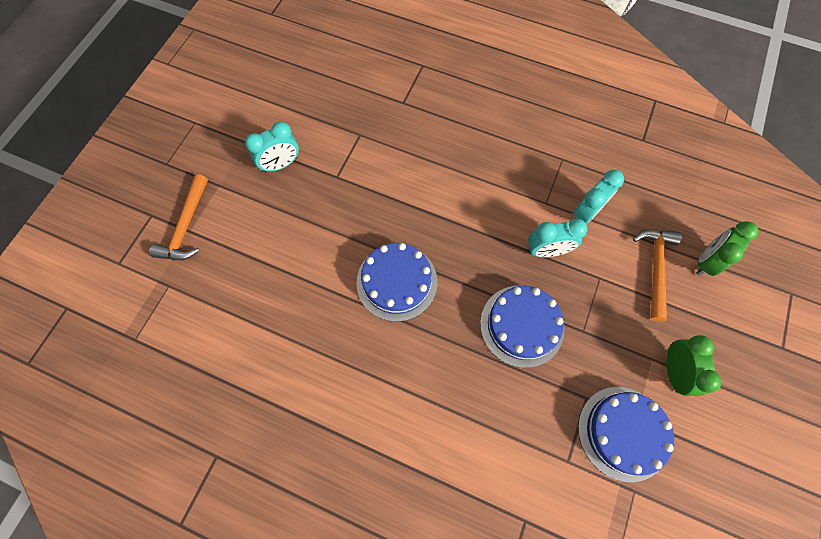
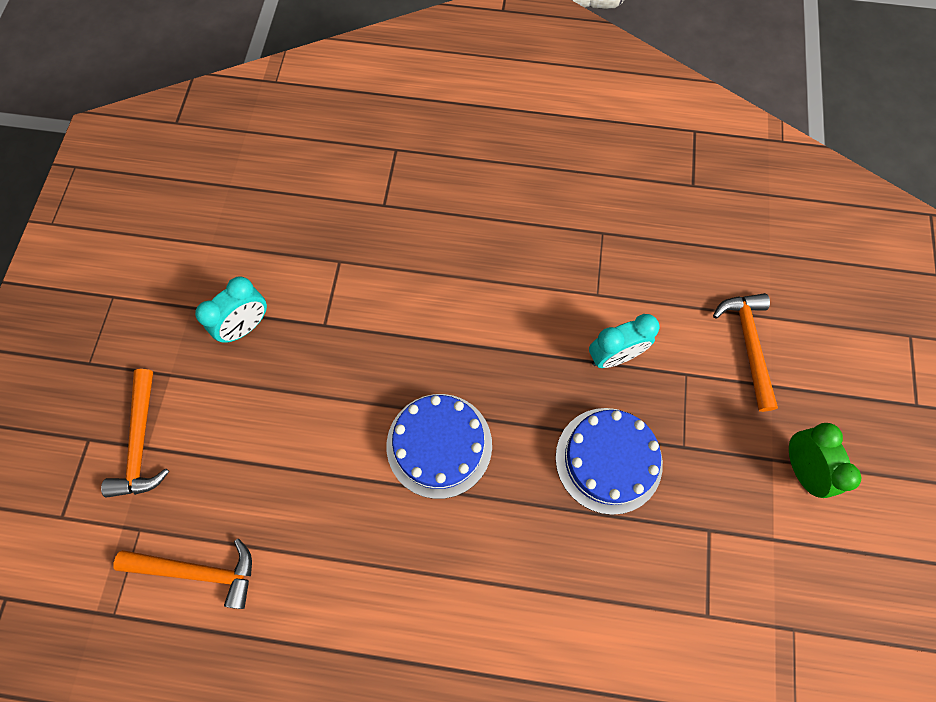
camera: 15 degrees left, 0 degrees up
turquoise clock [573,170,624,223] -> none
blue cake [578,387,674,482] -> none
green clock [696,221,759,276] -> none
none -> orange hammer [113,539,252,609]

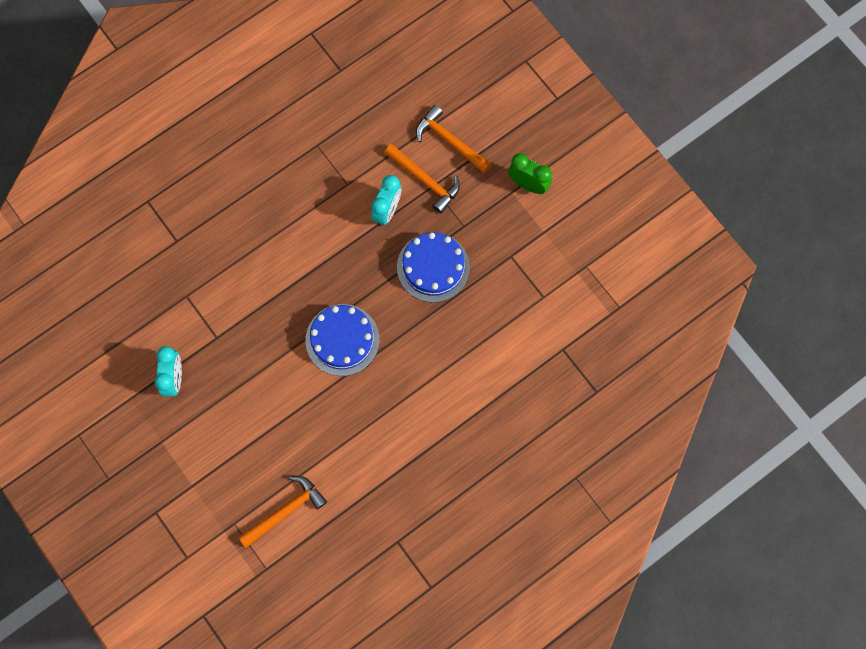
camera: 45 degrees left, 5 degrees up
orange hammer [101,369,169,497] -> orange hammer moved to [384,144,460,214]

